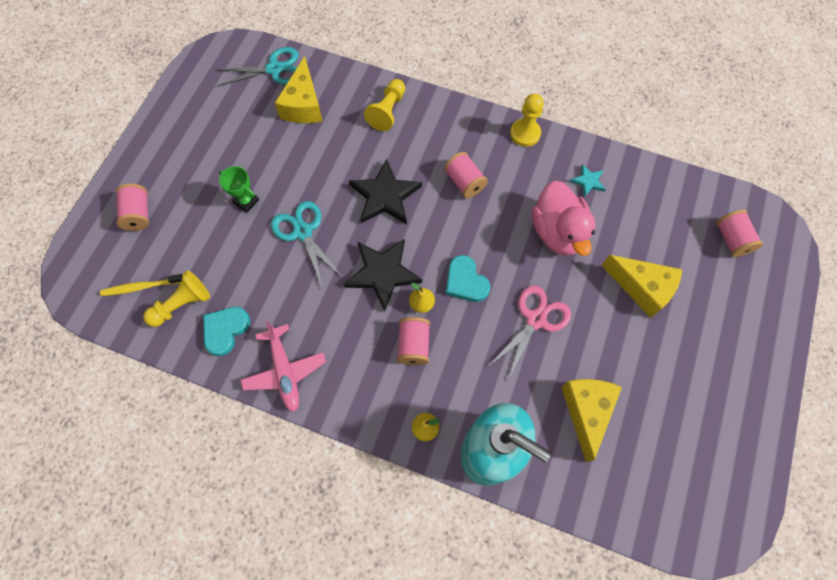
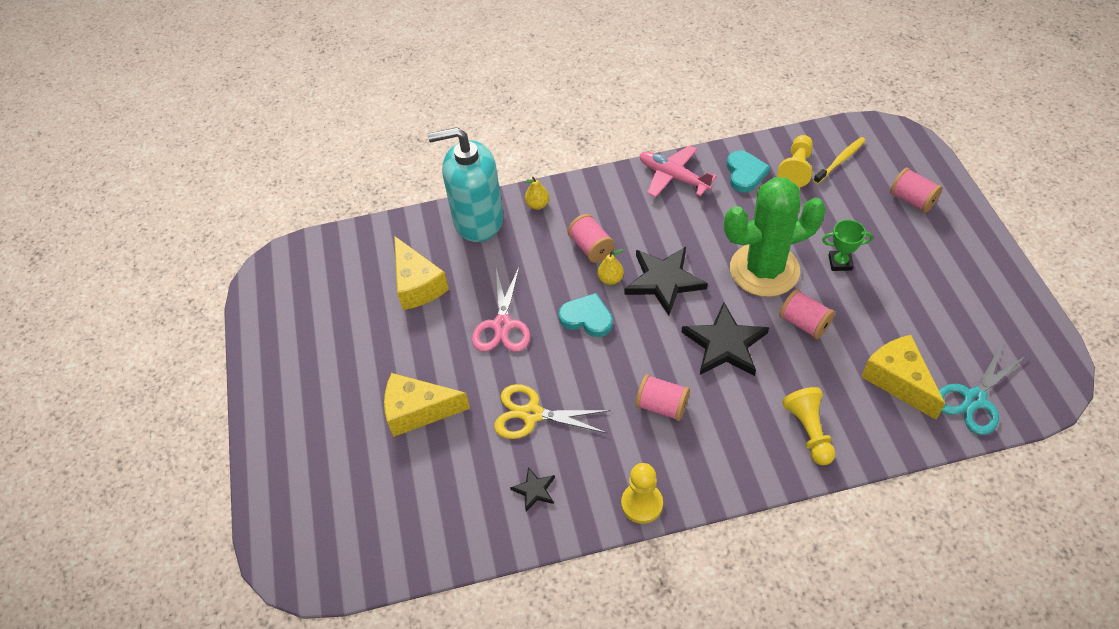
camera: 150 degrees right, 15 degrees down
turquoise scissors [271,201,343,287] -> green cactus [724,177,826,297]
pink duck [532,181,596,256] -> yellow scissors [494,384,611,439]
turquoise star [570,164,606,197] -> black star [510,467,555,511]
pink spool [716,210,763,257] -> pink spool moved to [779,289,835,339]

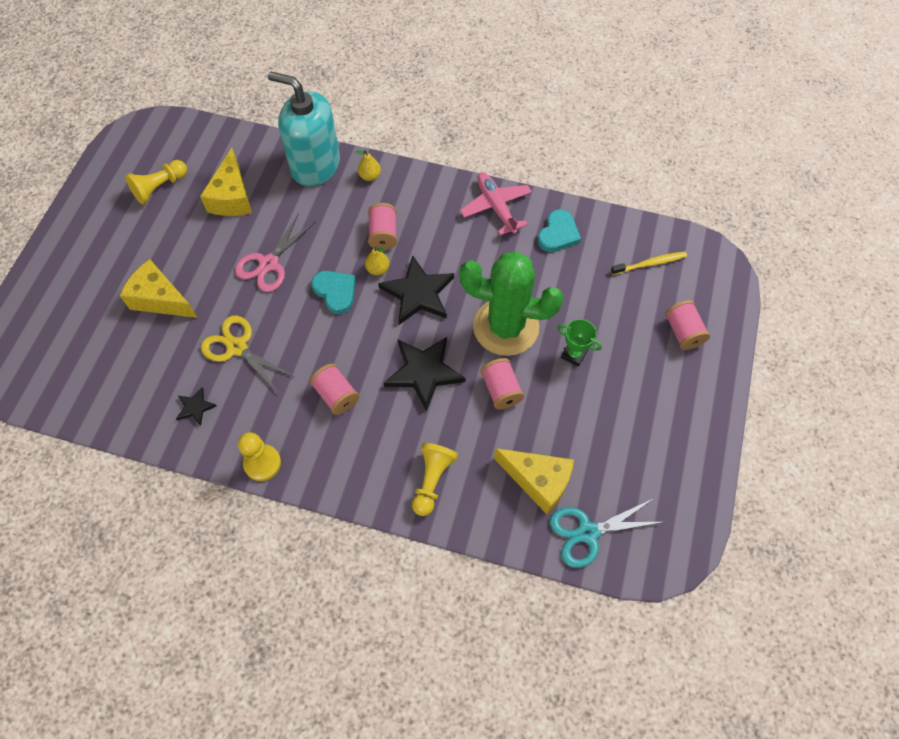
camera: 25 degrees right, 10 degrees up
yellow pawn [777,135,813,187] -> yellow pawn moved to [125,160,187,205]
yellow cheese [861,335,945,420] -> yellow cheese turned 120 degrees clockwise [494,448,574,514]

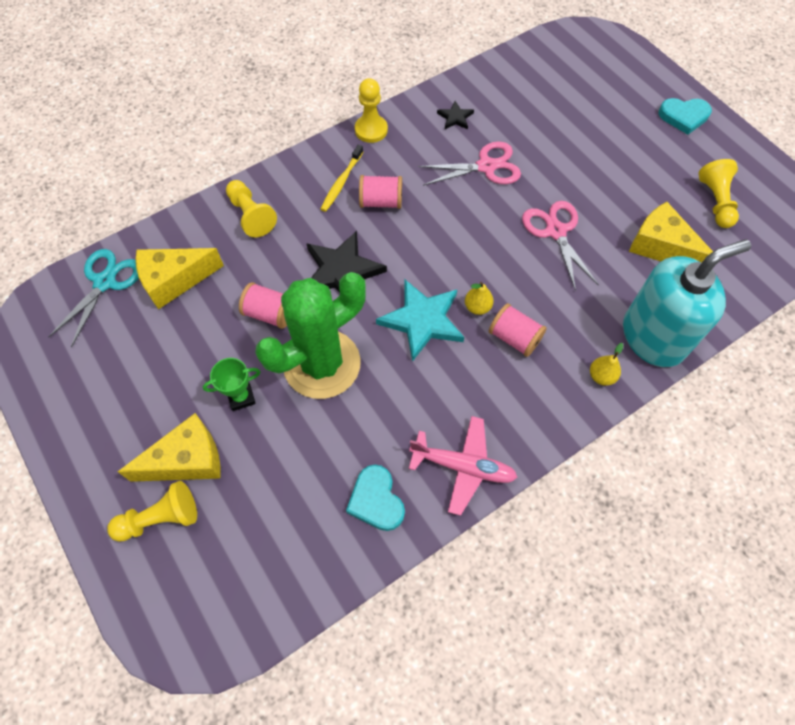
camera: 130 degrees right, 0 degrees up
yellow cheese [120,259,197,318] -> yellow cheese moved to [118,413,220,482]
yellow scissors [201,316,294,393] -> pink scissors [418,142,521,186]
turquoise heart [311,271,356,314] -> turquoise heart moved to [659,98,712,135]
black star [378,256,454,325] -> turquoise star [376,279,464,362]
yellow toothbrush [611,252,687,275] -> yellow toothbrush moved to [321,145,363,212]
pink spool [665,300,710,350] -> yellow pawn [107,481,197,542]

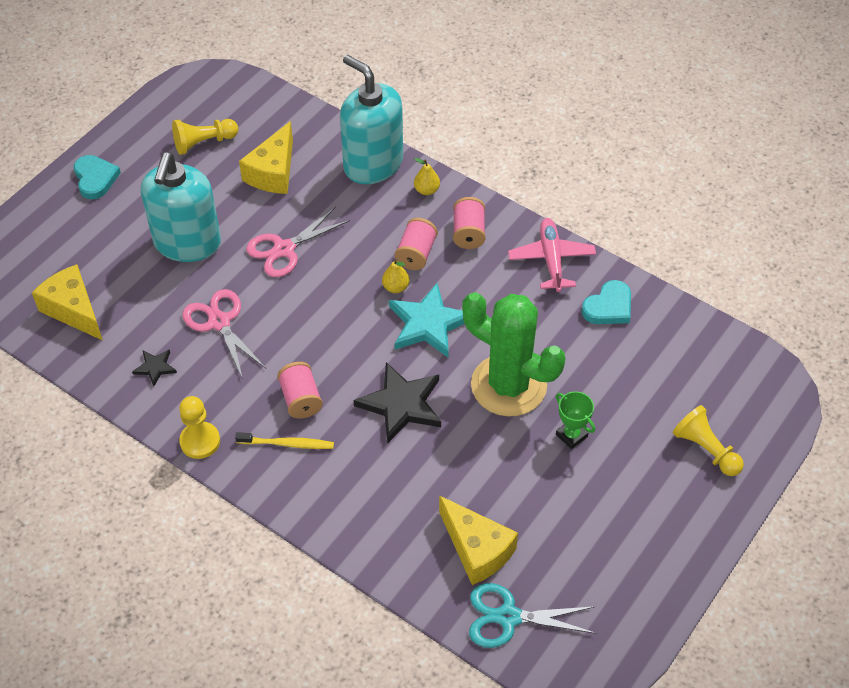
camera: 110 degrees left, 10 degrees down
yellow cheese [118,413,220,482] -> yellow cheese moved to [32,264,103,340]
yellow pawn [226,180,277,238] -> none
pink spool [239,282,287,329] -> pink spool moved to [453,197,485,249]
none -> turquoise soap dispenser [141,153,221,262]

